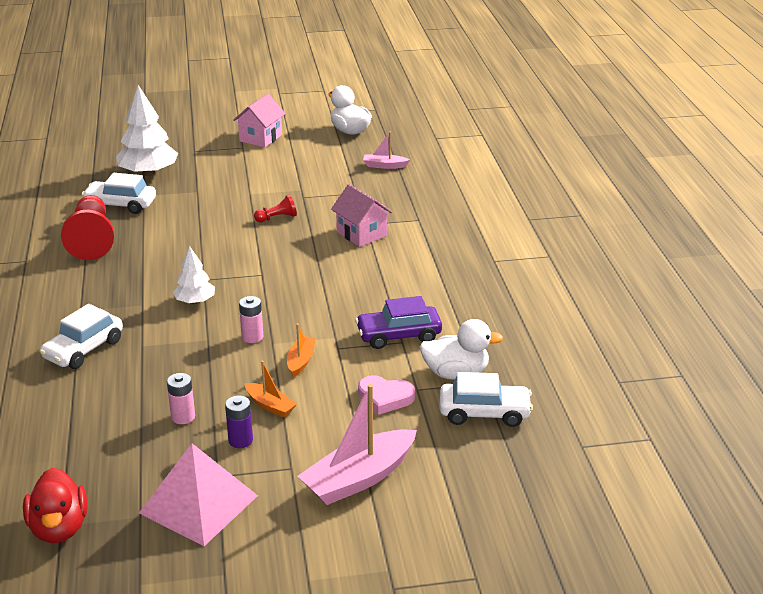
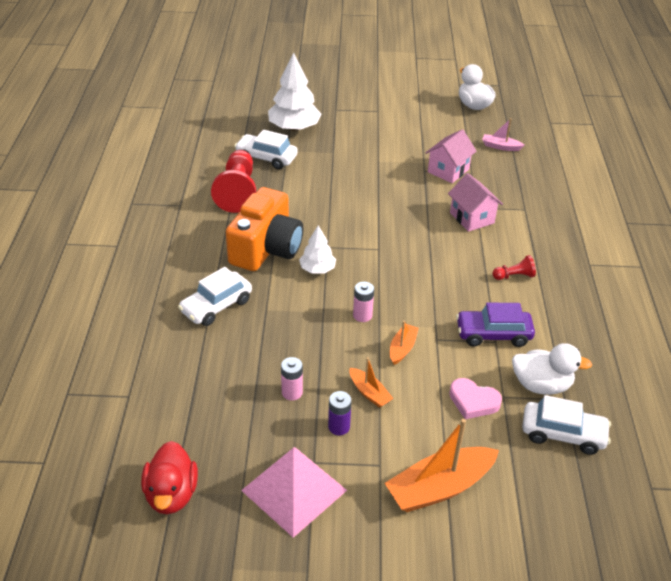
camera: 10 degrees right, 10 degrees up
pink house [234,94,286,147] -> pink house moved to [425,129,477,183]
red pawn [254,195,297,222] -> red pawn moved to [492,255,536,280]
pink boat [298,384,417,505] -> orange boat [385,419,499,512]
none -> orange camera [226,187,303,271]

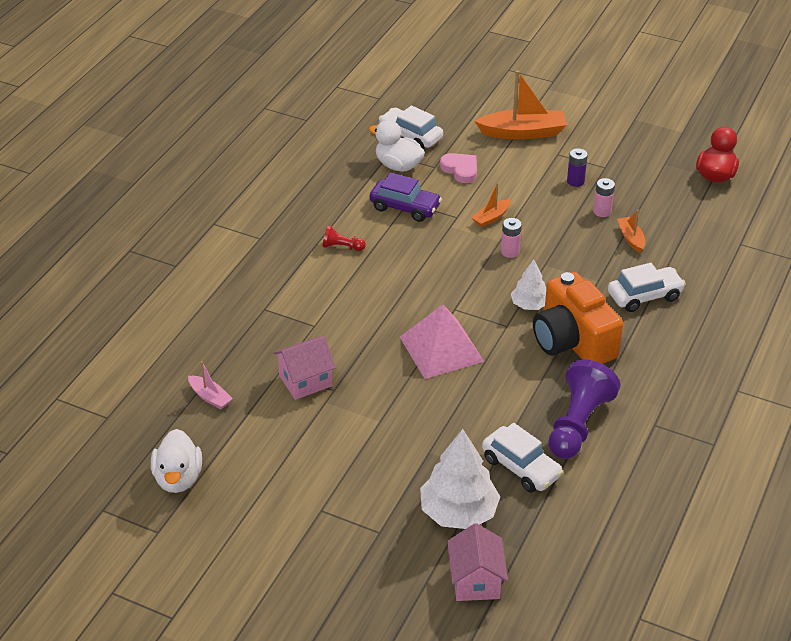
camera: 155 degrees left, 0 degrees up
red pawn [211,150,256,213] -> purple pawn [548,360,620,459]
orange camera [226,187,303,271] -> orange camera turned 75 degrees counterclockwise [533,272,623,364]
pink pyramid [241,447,347,538] -> pink pyramid moved to [400,304,484,379]
orange boat [350,357,394,408] -> orange boat moved to [617,210,645,253]
pink house [448,173,503,232] -> pink house moved to [447,523,508,601]

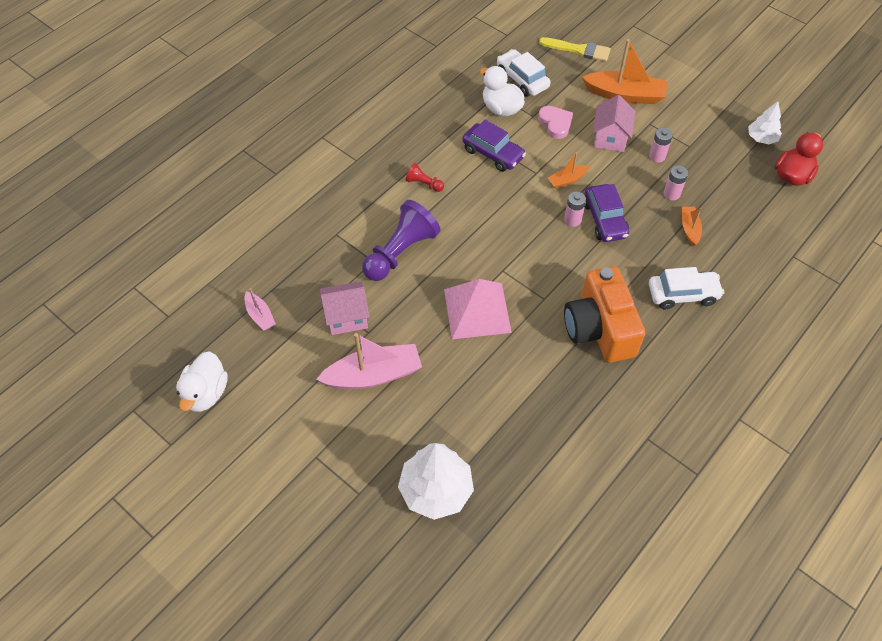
camera: 15 degrees right, 15 degrees up
pink house [447,523,508,601] -> pink house moved to [593,95,635,152]
white car [482,423,563,493] -> none
white tree [511,259,546,310] -> white tree moved to [748,102,782,144]
purple pawn [548,360,620,459] -> purple pawn moved to [362,200,440,281]
purple battery [567,148,588,187] -> pink battery [649,128,673,163]
none -> pink boat [316,333,422,389]
none -> yellow brush [539,37,611,61]
none -> purple car [585,184,629,242]

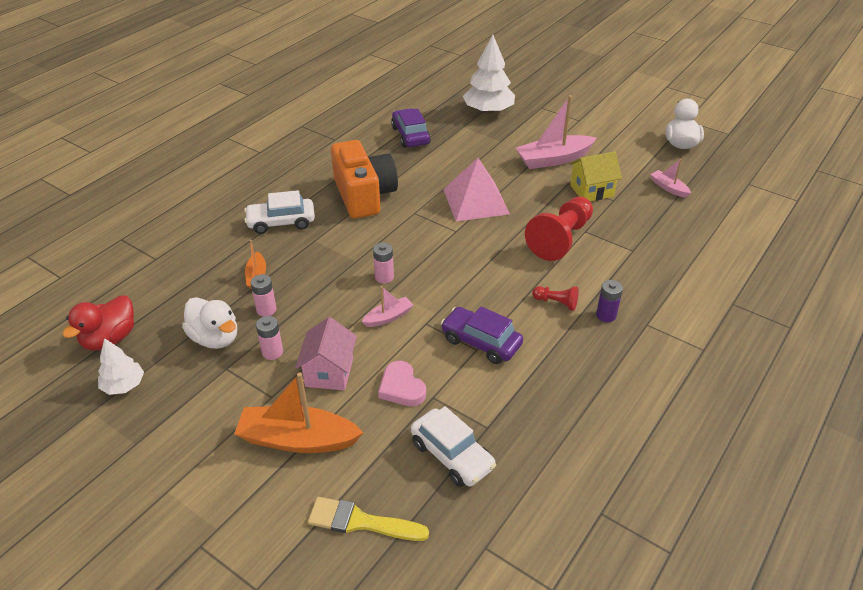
camera: 175 degrees right, 15 degrees down
pink house [320,281,369,335] -> yellow house [569,151,622,201]
purple pawn [362,200,440,281] -> red pawn [525,196,593,261]
white duck [480,66,525,117] -> white duck moved to [182,297,237,349]
orange boat [548,152,590,189] -> pink boat [362,286,413,327]
purple car [585,184,629,242] -> purple car moved to [391,108,431,148]
none -> purple battery [596,280,623,322]

